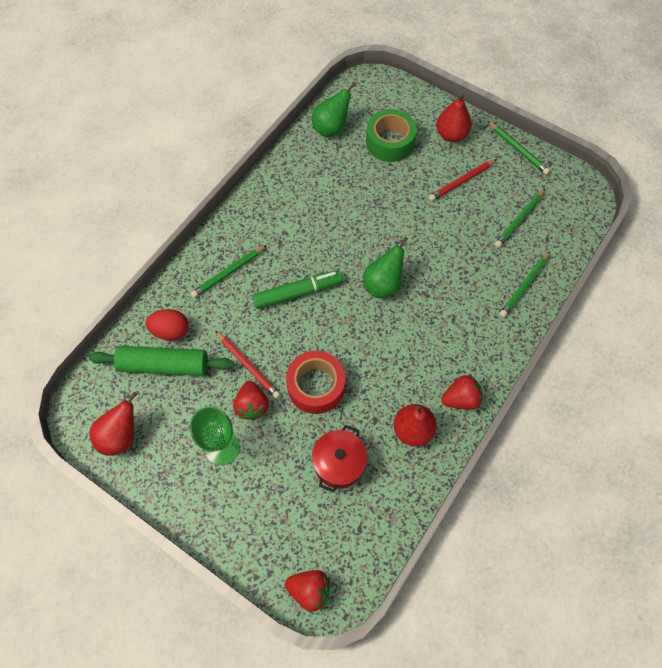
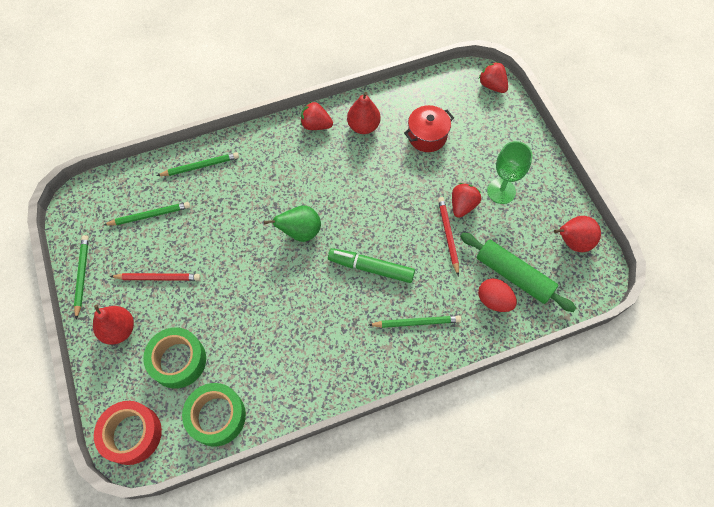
camera: 145 degrees left, 0 degrees up
red tape [286,351,345,414] -> red tape moved to [94,401,162,465]
green pear [312,83,356,137] -> green tape [182,383,246,446]

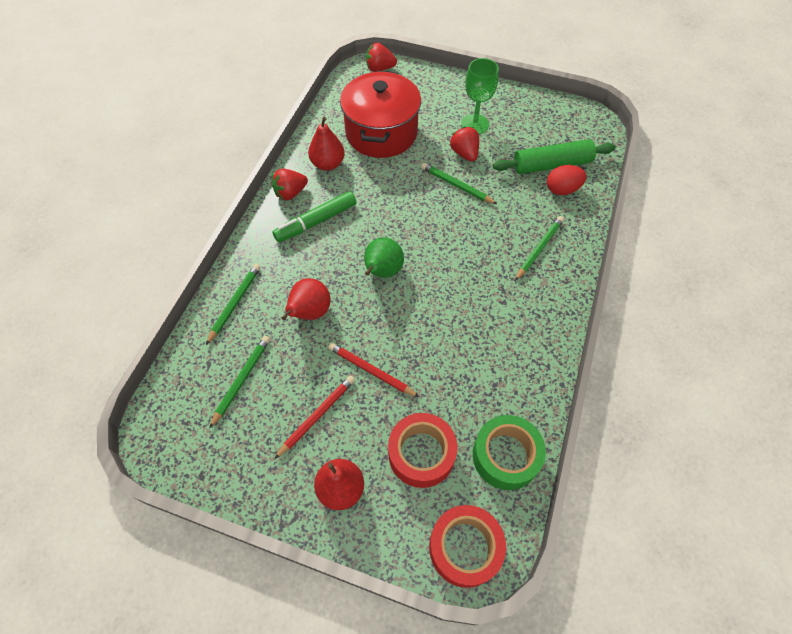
camera: 50 degrees left, 5 degrees down
green pencil [74,235,89,320] -> green pencil moved to [421,163,497,204]
green tape [143,327,206,389] -> red tape [388,413,457,488]
green marker [328,248,415,283] -> green marker moved to [272,191,356,242]
red pot [404,105,454,152] -> red pot [340,71,421,158], size x1.79
red pencil [438,197,459,276] -> red pencil moved to [328,342,419,397]
red pear [554,216,601,252] -> red pear moved to [281,278,331,320]

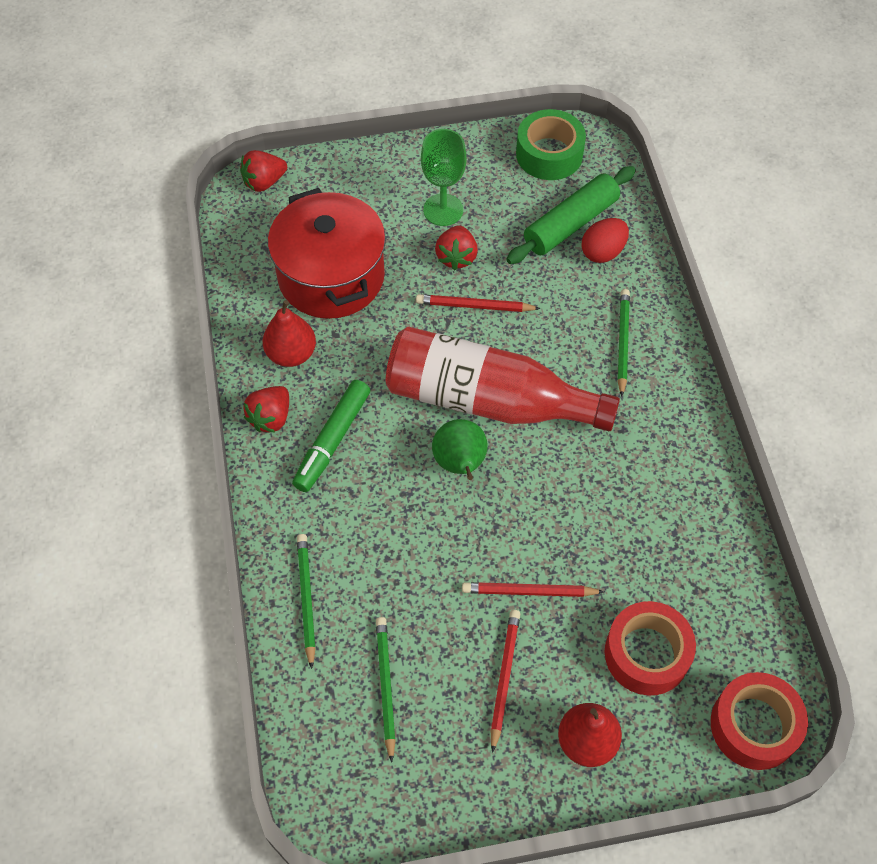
camera: 30 degrees left, 0 degrees up
red pear [281,278,331,320] -> none
green pencil [421,163,497,204] -> red pencil [416,294,541,312]
red strawberry [450,127,479,161] -> red strawberry turned 120 degrees counterclockwise [435,225,478,270]
green tape [473,415,546,490] -> green tape moved to [516,109,586,180]
none -> red bottle [386,326,620,431]

